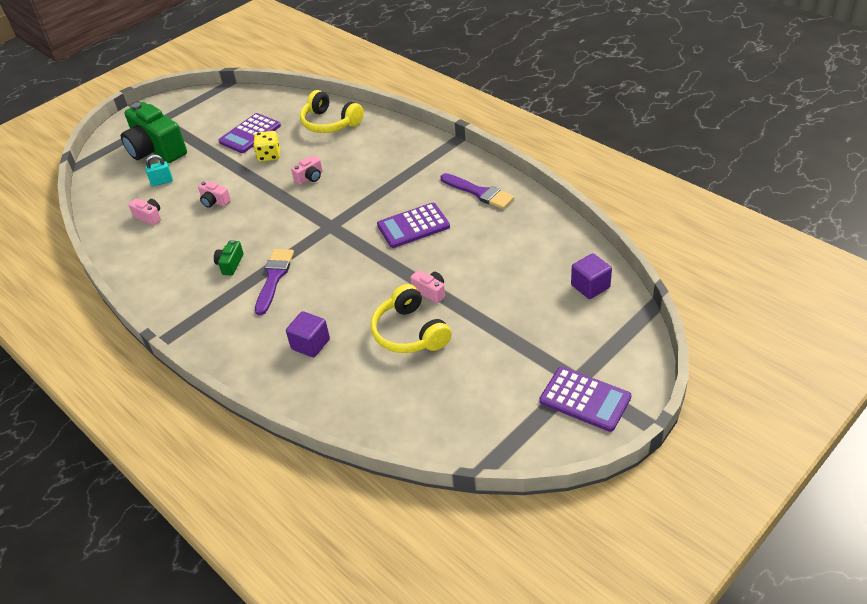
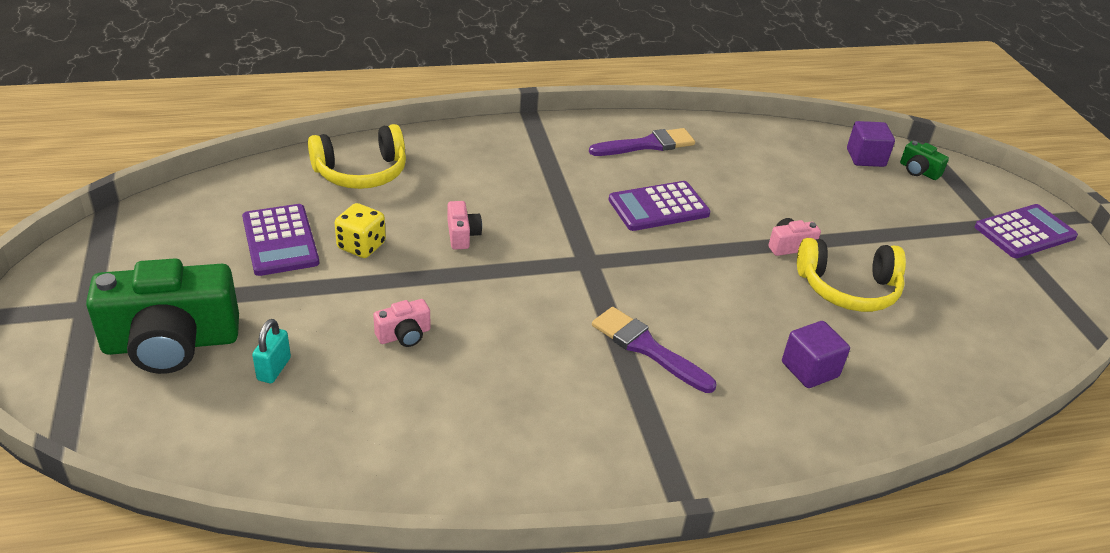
camera: 65 degrees left, 5 degrees down
pink camera [128,199,161,226] -> none
green camera [214,240,244,276] -> green camera moved to [900,141,949,180]
purple calculator [377,203,450,248] -> purple calculator turned 60 degrees clockwise [608,181,710,231]

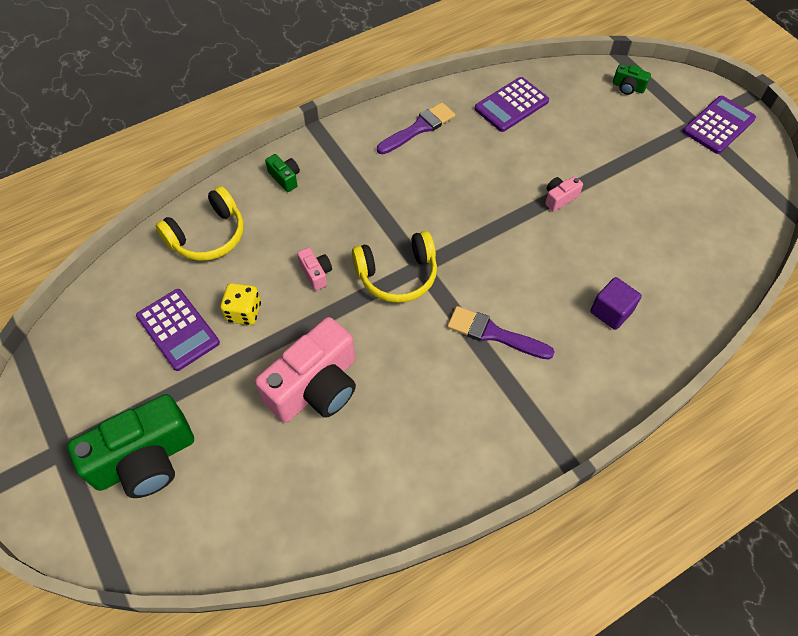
camera: 15 degrees left, 20 degrees up
turquoise padlock [252,319,291,383] -> none
pink camera [373,299,431,347] -> pink camera [255,317,356,423], size x2.33
purple calculator [608,181,710,231] -> purple calculator moved to [474,77,549,132]
yellow headphones [797,238,906,312] -> yellow headphones moved to [352,231,437,303]
purple cube [847,121,895,167] -> none
none -> green camera [265,154,300,192]

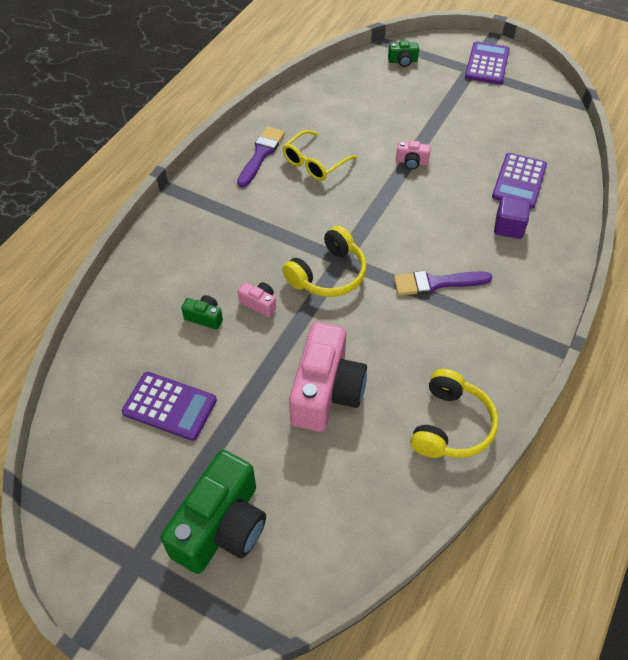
camera: 30 degrees left, 5 degrees down
yellow headphones [156,186,244,261] -> yellow headphones moved to [410,369,499,458]
yellow dice [220,283,261,325] -> none
green camera [265,154,300,192] -> green camera moved to [181,295,223,330]
purple calculator [474,77,549,132] -> purple calculator moved to [492,153,547,209]
pink camera [545,176,583,212] -> pink camera turned 105 degrees counterclockwise [396,141,431,169]
none -> yellow glasses [282,130,357,181]

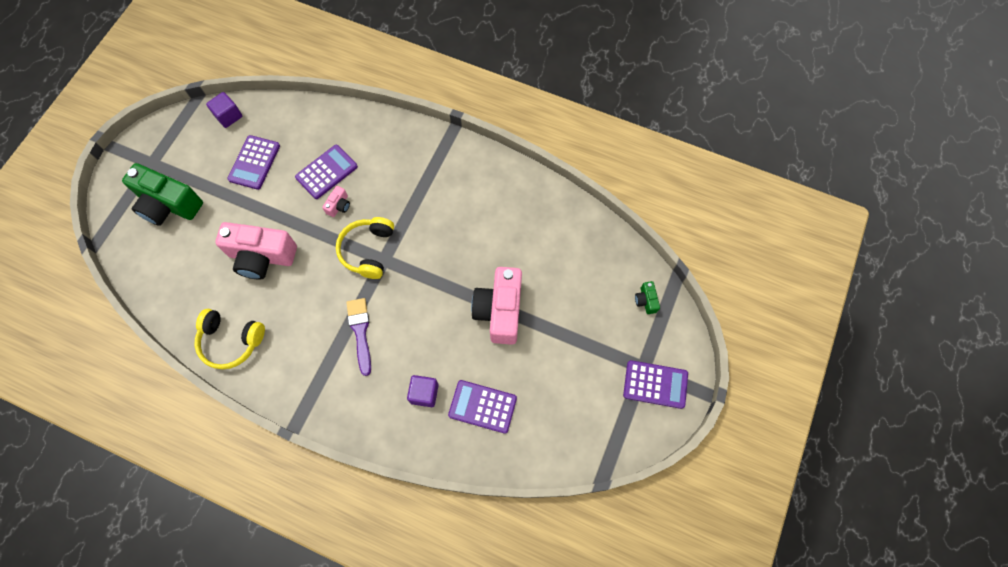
camera: 85 degrees right, 15 degrees up
green camera [181,295,223,330] -> purple calculator [295,145,358,199]
purple brush [237,126,285,188] -> none
yellow glasses [282,130,357,181] -> none
yellow headphones [282,226,367,297] -> yellow headphones turned 60 degrees clockwise [336,217,394,279]
pink camera [396,141,431,169] -> pink camera [471,267,522,345], size x2.33
none -> purple cube [206,92,242,128]

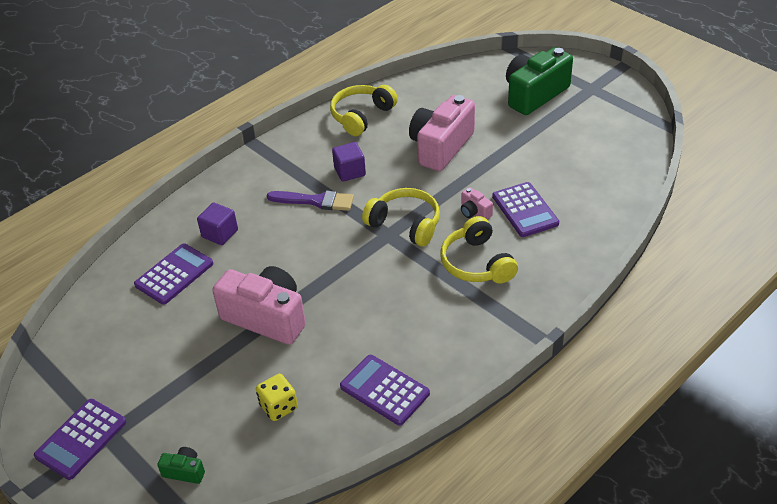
camera: 115 degrees right, 25 degrees down
purple cube [206,92,242,128] -> purple cube moved to [332,142,366,182]
purple calculator [227,135,280,190] -> purple calculator moved to [340,355,430,426]
none -> yellow dice [256,374,298,421]
none -> yellow headphones [440,216,518,284]

